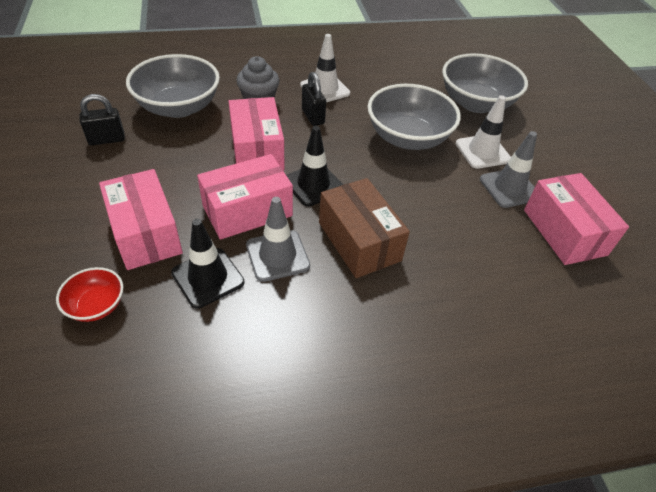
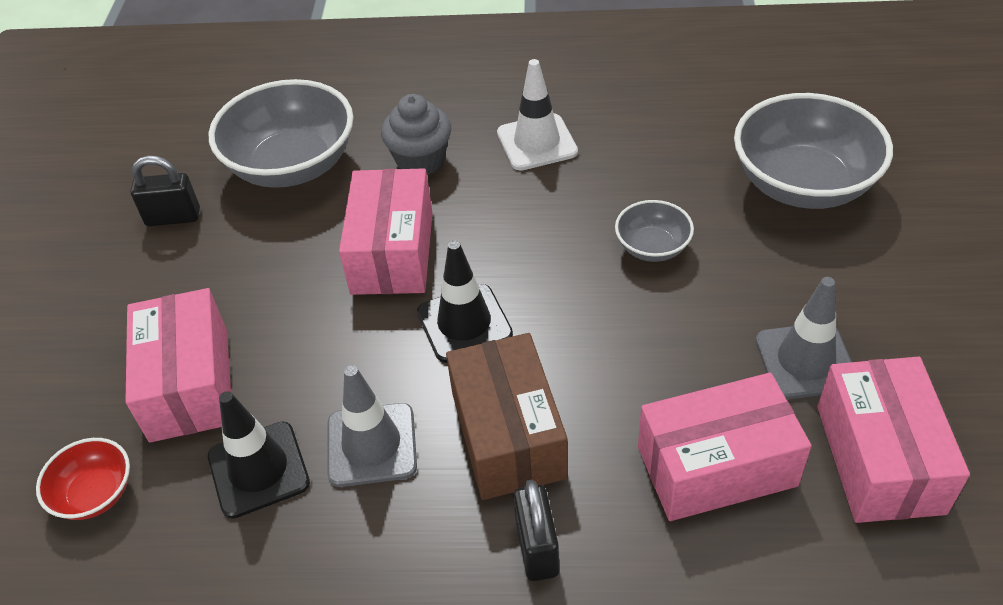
camera: 20 degrees right, 0 degrees up
pink box [197,154,293,240] -> pink box moved to [638,373,812,521]
black padlock [302,72,326,126] -> black padlock moved to [513,479,559,581]
grey bowl [368,84,461,150] -> grey bowl [615,200,694,262], size x0.50
white traffic cone [456,95,511,169] -> none

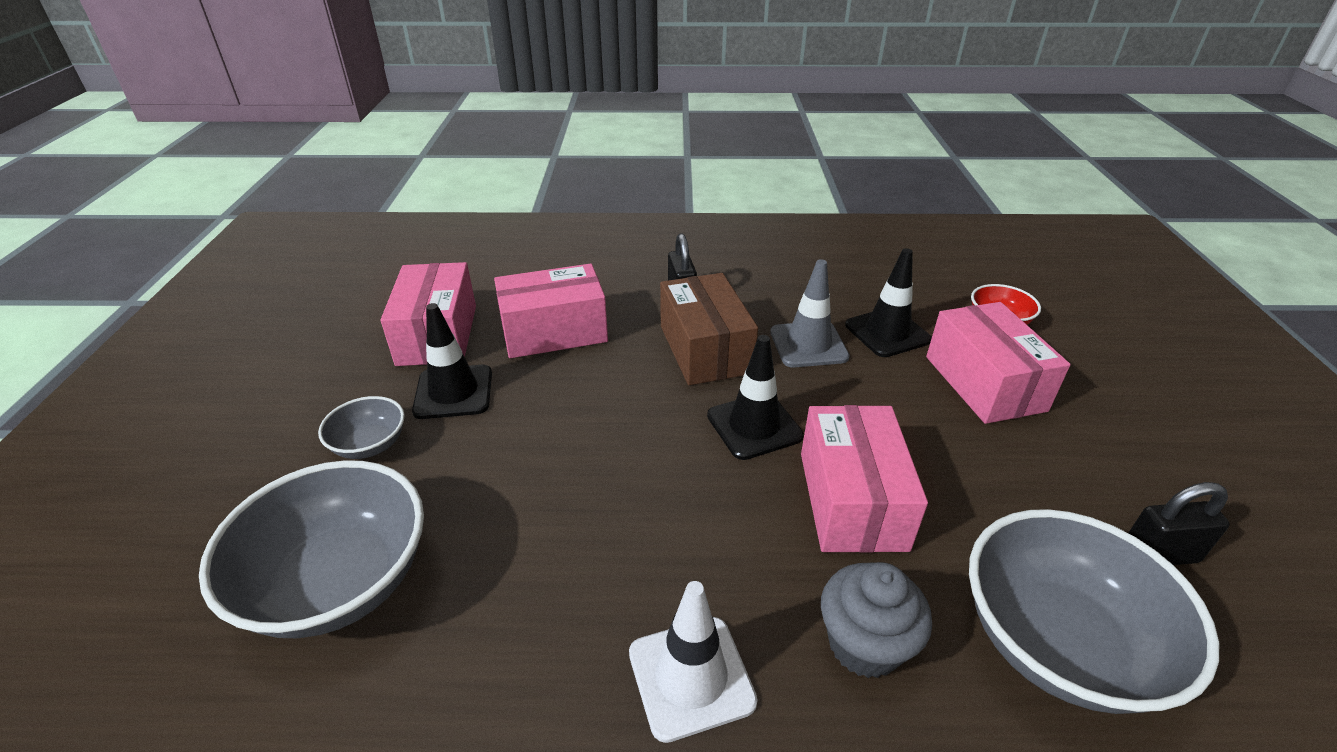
camera: 175 degrees right, 10 degrees down
grey bowl [615,200,694,262] -> grey bowl moved to [318,396,405,459]
grey traffic cone [756,277,851,399] -> black traffic cone [412,303,492,419]

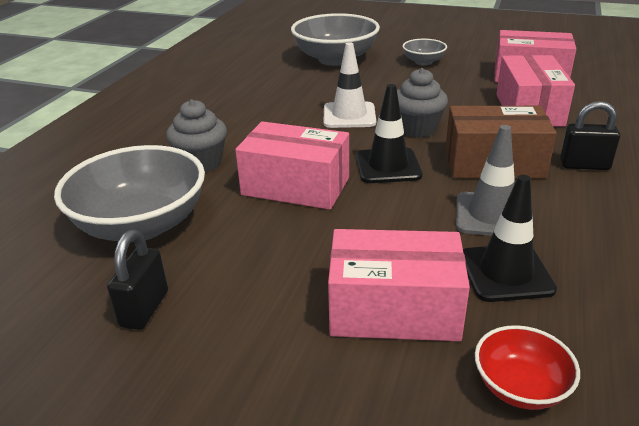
camera: 110 degrees right, 5 degrees down
black traffic cone [412,303,492,419] -> none
white traffic cone [629,581,758,743] -> white traffic cone moved to [324,42,376,128]
none -> grey cupcake [397,68,448,137]

